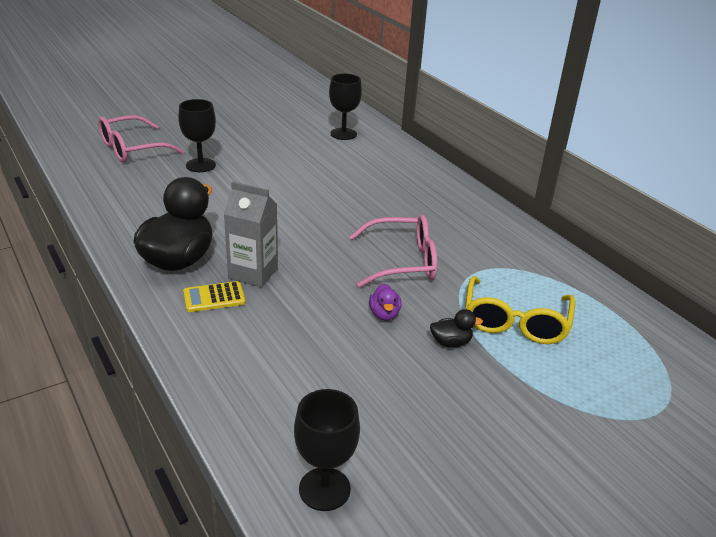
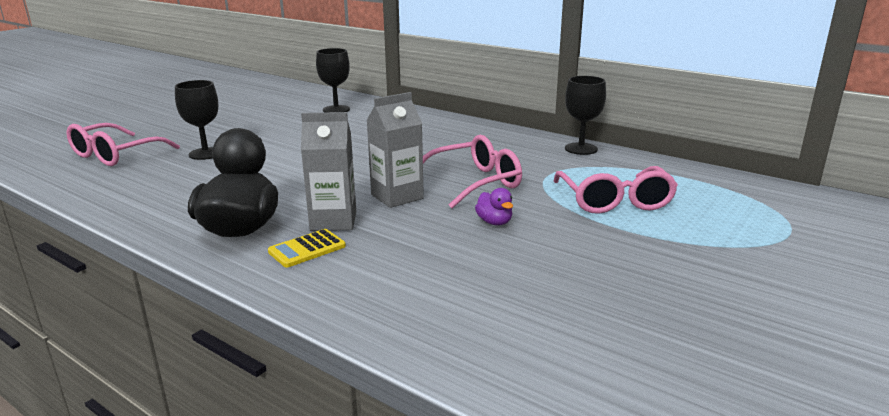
camera: 20 degrees left, 10 degrees down
black goblet [294,389,360,511] -> black goblet moved to [565,76,606,155]
black duck [430,309,483,347] -> none
yellow glasses [465,276,575,344] -> pink glasses [554,166,678,214]
none -> grey carton [366,92,424,208]

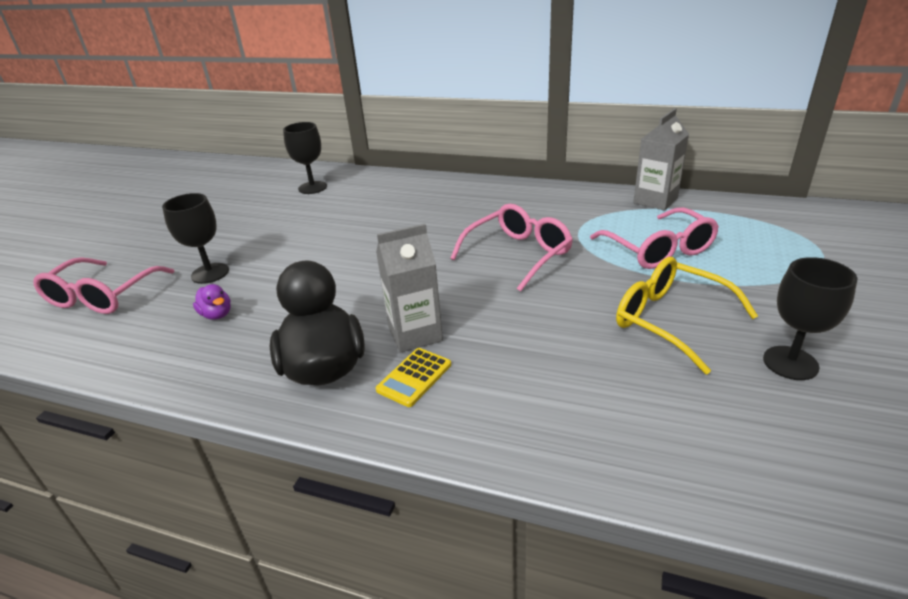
camera: 15 degrees left, 10 degrees up
grey carton [366,92,424,208] -> grey carton moved to [633,108,689,211]
purple duck [475,188,513,225] -> purple duck moved to [193,284,231,320]
black goblet [565,76,606,155] -> black goblet moved to [763,257,858,380]
none -> yellow glasses [616,257,758,374]

